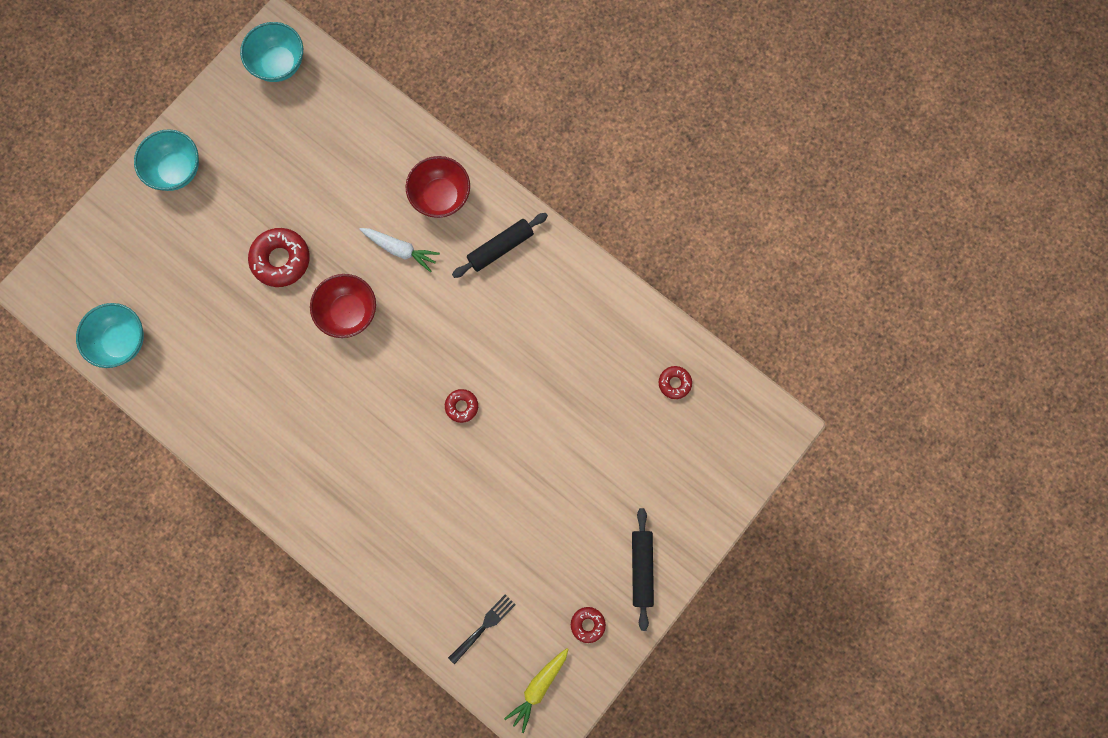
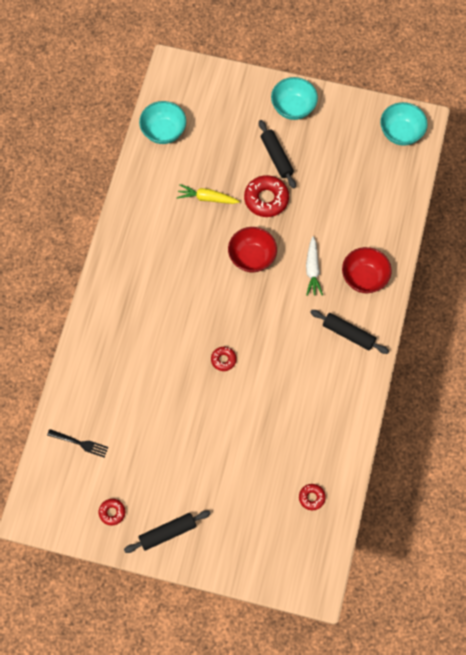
camera: 65 degrees right, 10 degrees down
yellow carrot [504,648,569,733] -> yellow carrot moved to [177,184,240,204]
none -> black rolling pin [259,120,296,189]

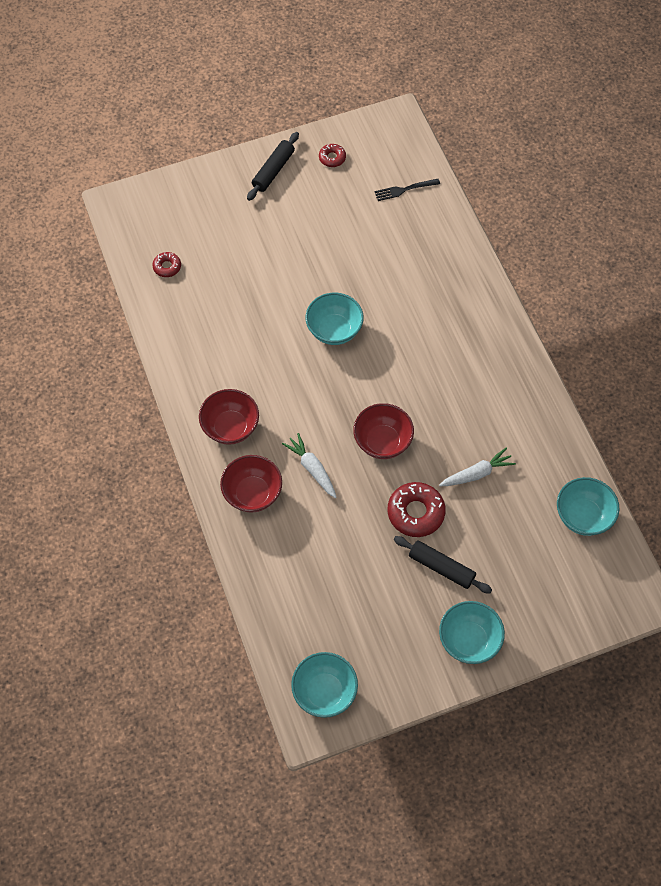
camera: 145 degrees right, 5 degrees down
yellow carrot [177,184,240,204] -> white carrot [439,448,516,486]
red donut [211,347,237,371] -> turquoise bowl [306,293,364,345]
black rolling pin [310,310,389,354] -> red bowl [199,389,259,445]

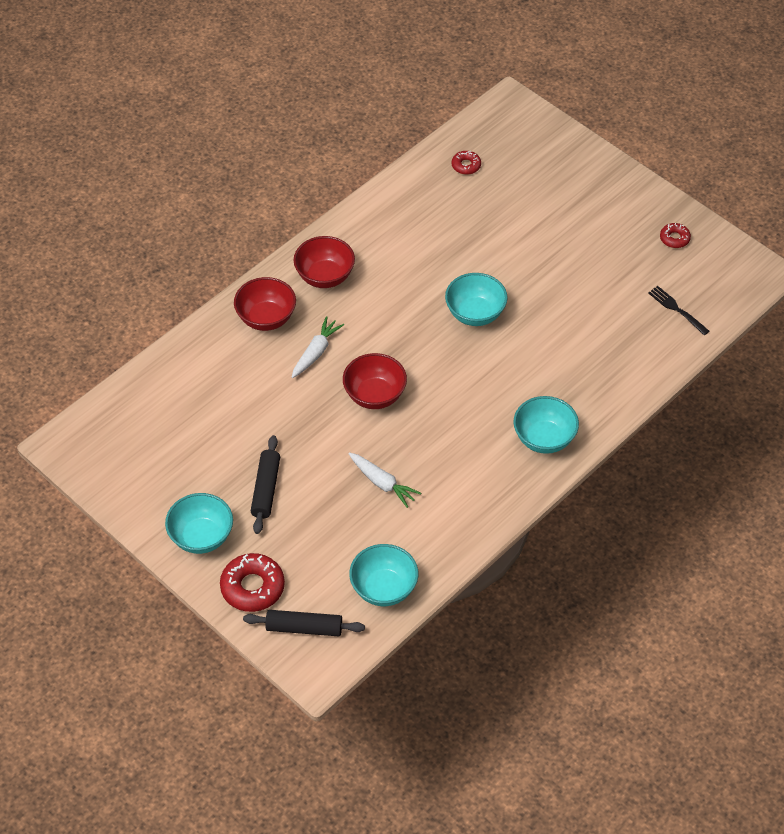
camera: 65 degrees right, 10 degrees down
black rolling pin [247,132,299,201] -> black rolling pin moved to [243,610,365,636]
turquoise bowl [291,652,358,718] -> turquoise bowl moved to [513,396,579,454]
red donut [388,482,446,537] -> red donut moved to [220,553,285,612]

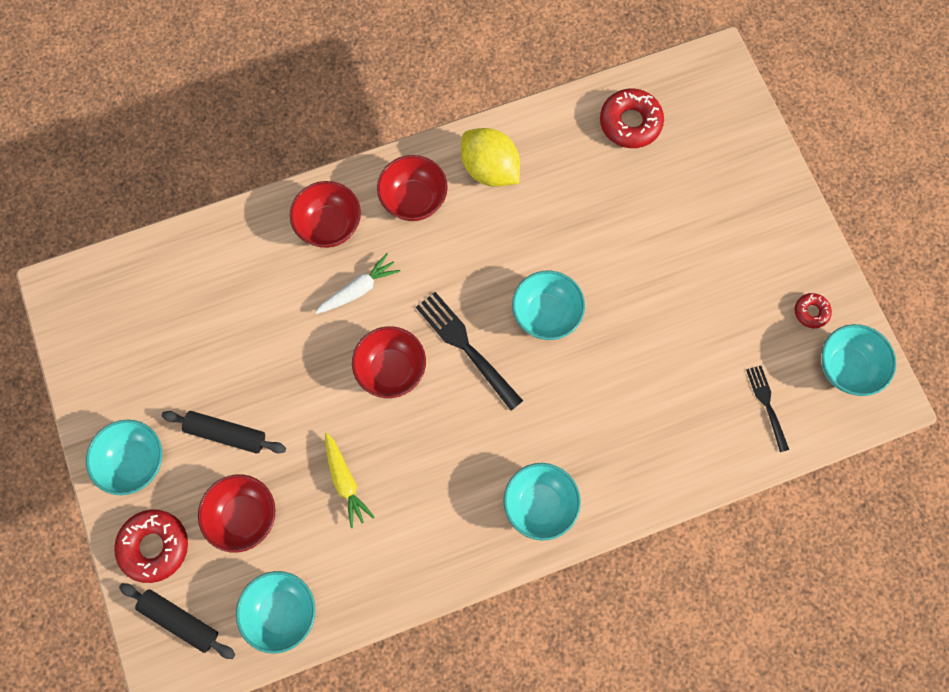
camera: 25 degrees right, 20 degrees up
black rolling pin [251,435,280,534] -> black rolling pin turned 75 degrees clockwise [162,411,286,453]
white carrot [348,452,421,508] -> yellow carrot [325,432,375,528]
red donut [452,151,481,175] -> red donut [600,88,664,148], size x1.85
none -> red bowl [198,475,275,552]
none -> black fork [416,292,523,411]
none -> yellow lemon [461,128,520,187]
none -> turquoise bowl [821,324,896,396]

